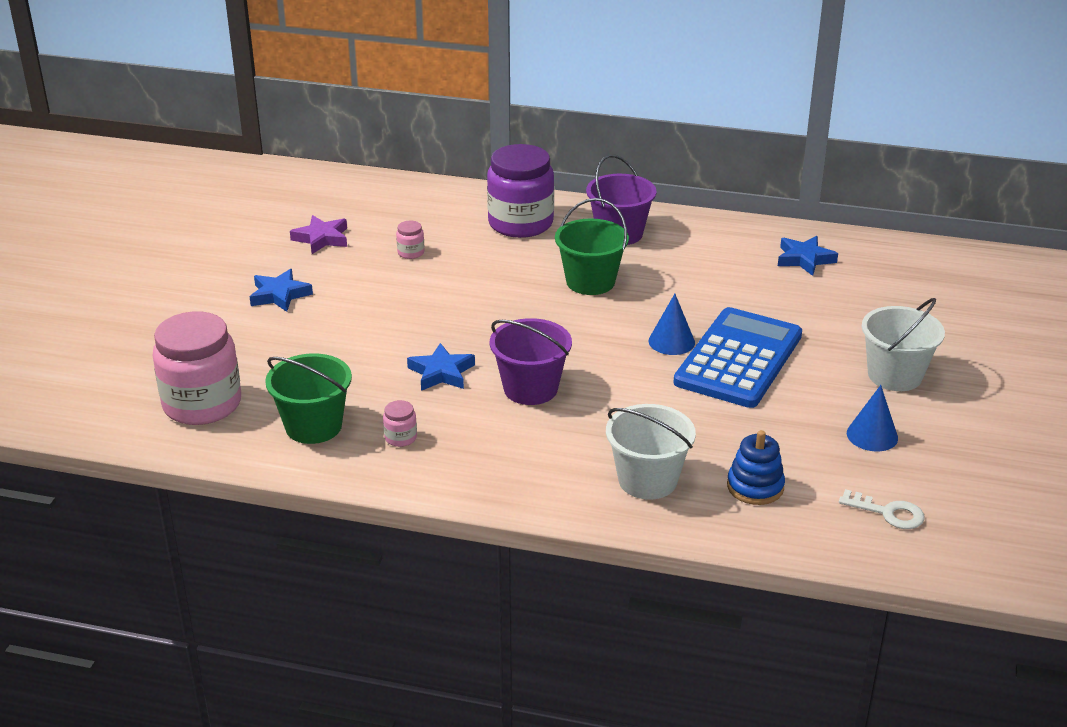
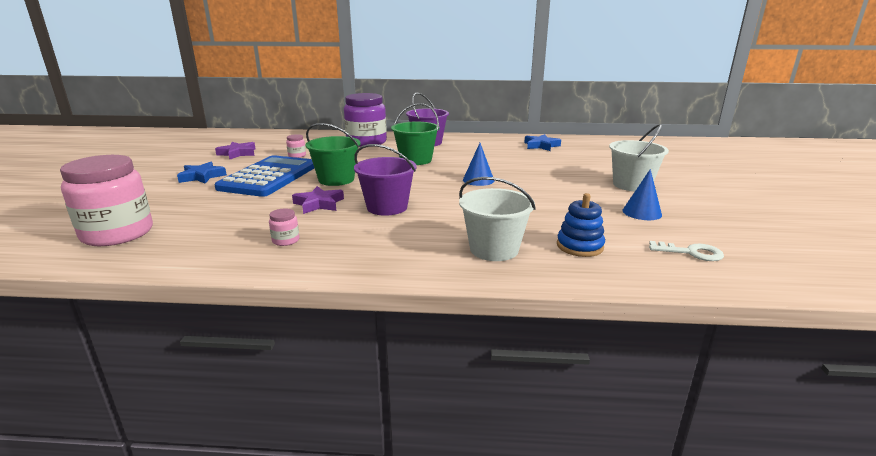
camera: 10 degrees left, 10 degrees down
green bucket [265,353,352,444] -> green bucket moved to [305,123,361,186]
blue star [407,343,475,391] -> purple star [292,186,344,214]
blue calculator [673,307,802,408] -> blue calculator moved to [214,155,314,197]

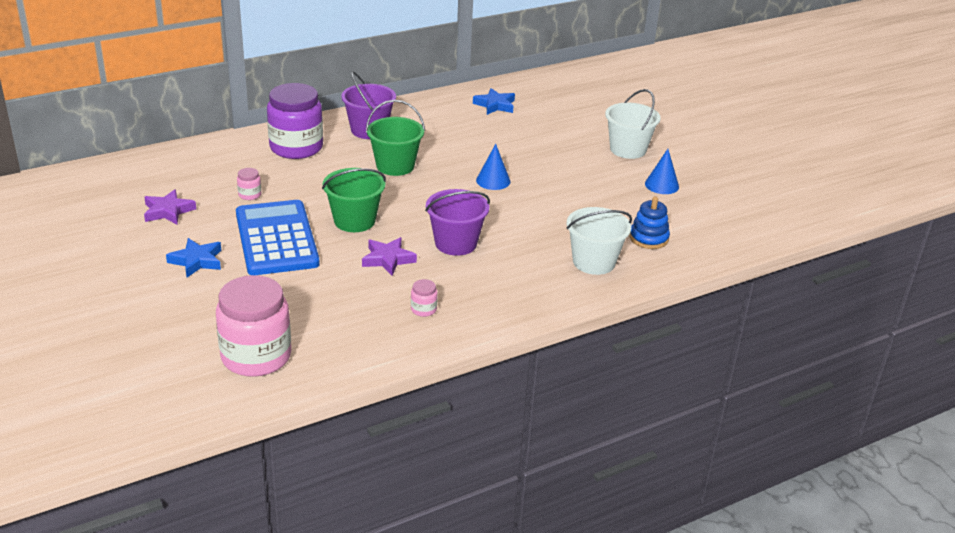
camera: 35 degrees left, 10 degrees up
white key [649,241,724,261] -> none

